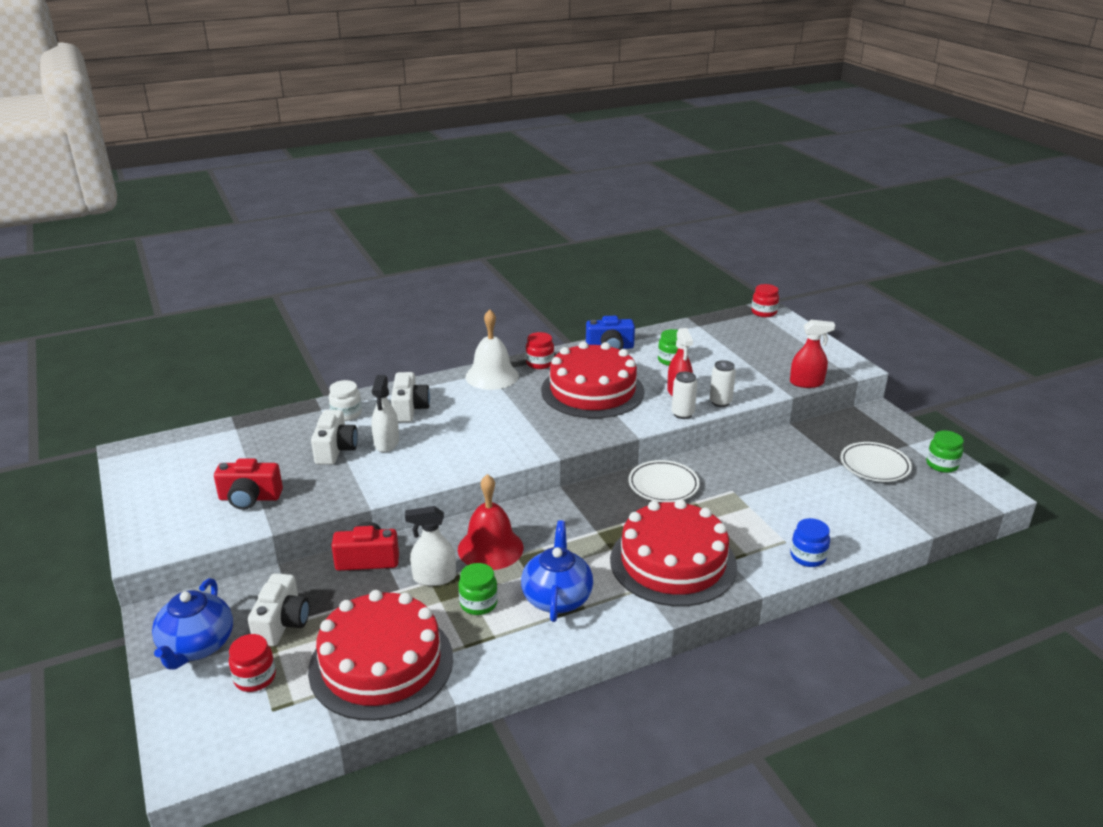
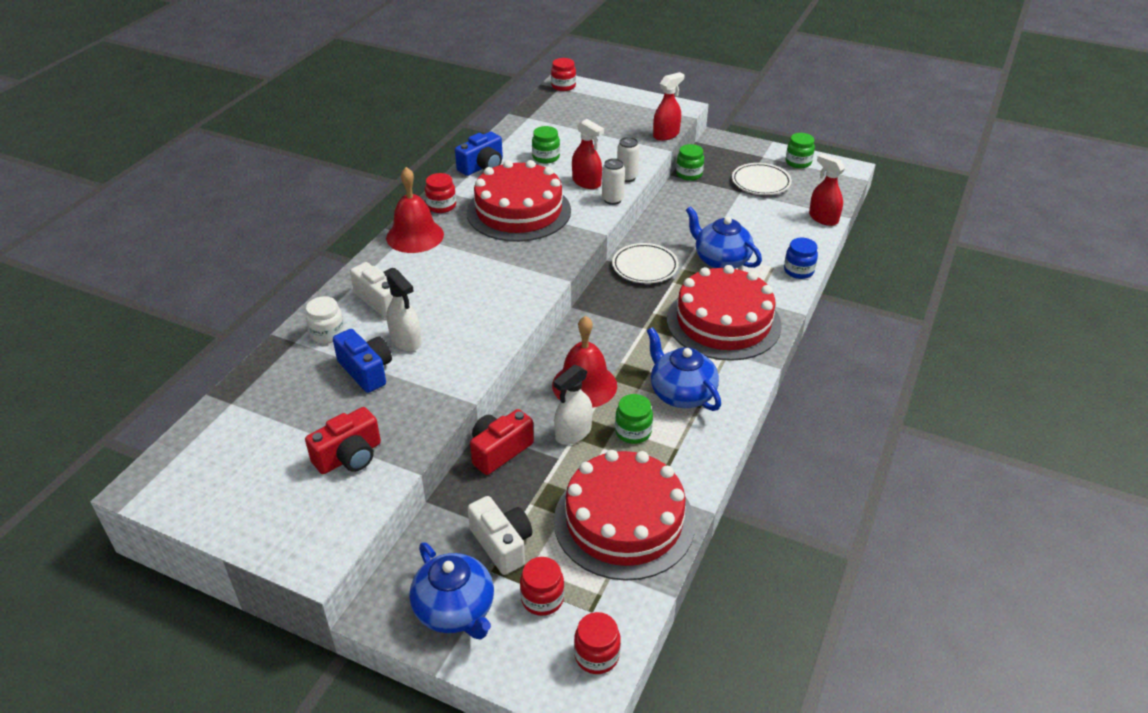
camera: 40 degrees left, 10 degrees up
white camera [311,410,358,465] -> blue camera [333,329,392,393]
white bell [465,309,519,390] -> red bell [386,167,444,253]
none -> red jar [574,612,621,674]
none -> green jar [676,144,704,181]
none -> blue teapot [686,206,762,269]
none -> red spray bottle [809,154,845,226]

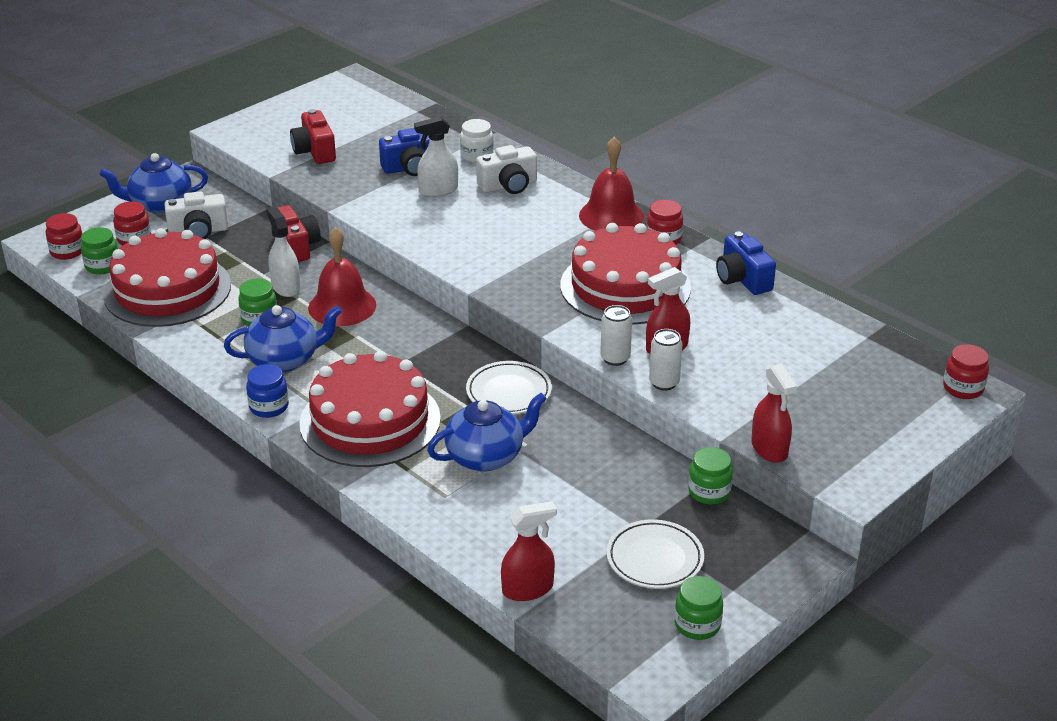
camera: 110 degrees right, 5 degrees down
green jar [532,126,560,164] -> green jar moved to [81,227,118,274]
blue jar [784,238,818,279] -> blue jar moved to [246,364,289,418]

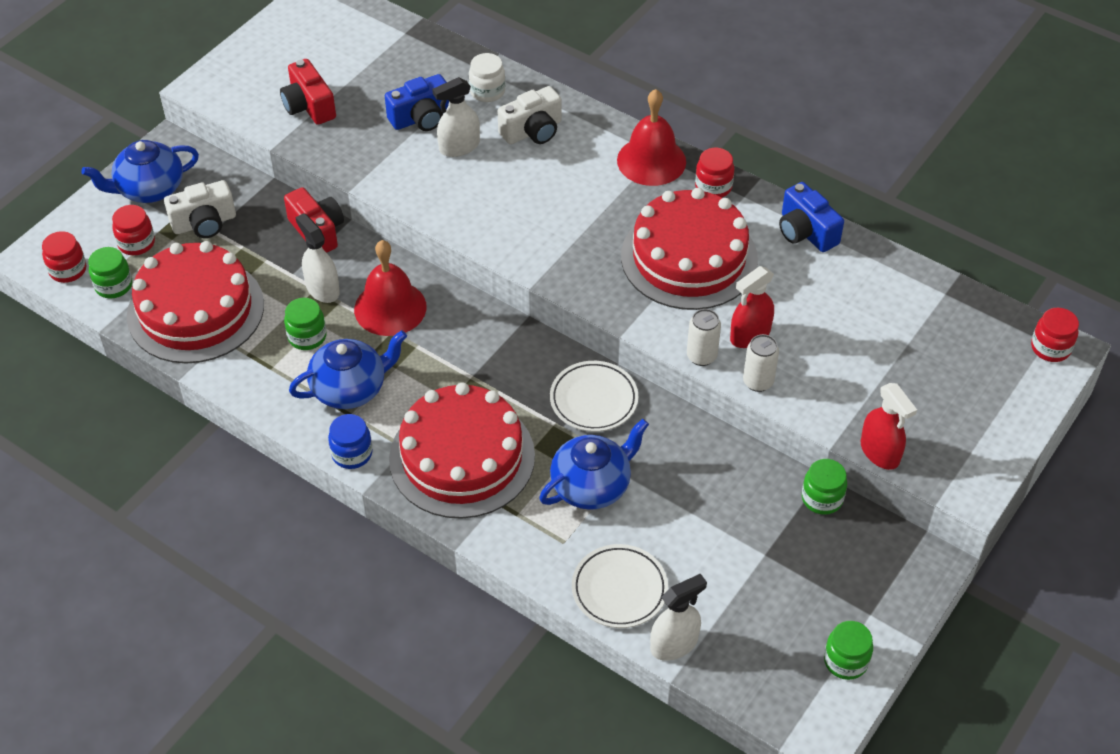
camera: 10 degrees left, 15 degrees up
red spray bottle [501,501,557,601] -> white spray bottle [650,573,707,661]
white plate [607,520,704,589] -> white plate moved to [572,544,668,628]

